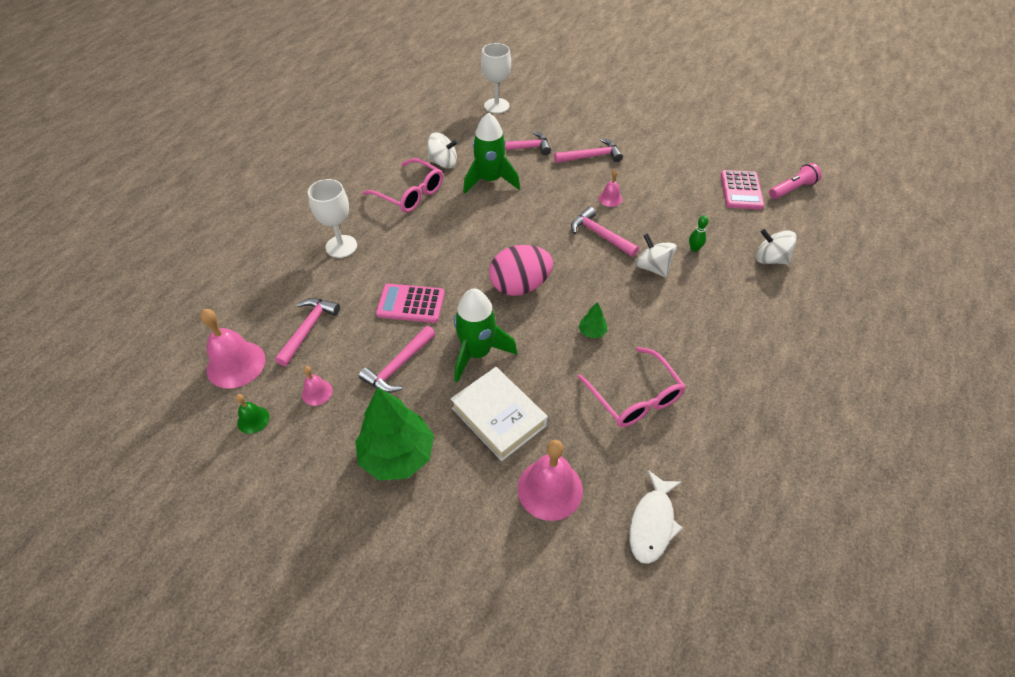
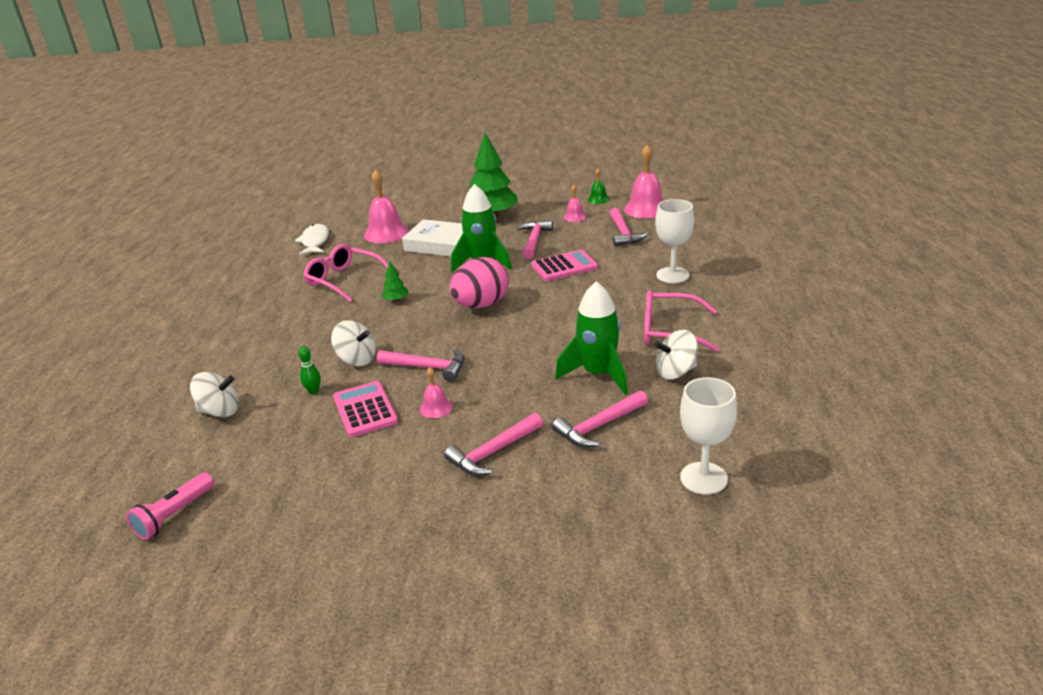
camera: 155 degrees right, 20 degrees down
pink calculator [721,170,764,210] -> pink calculator moved to [333,381,398,437]

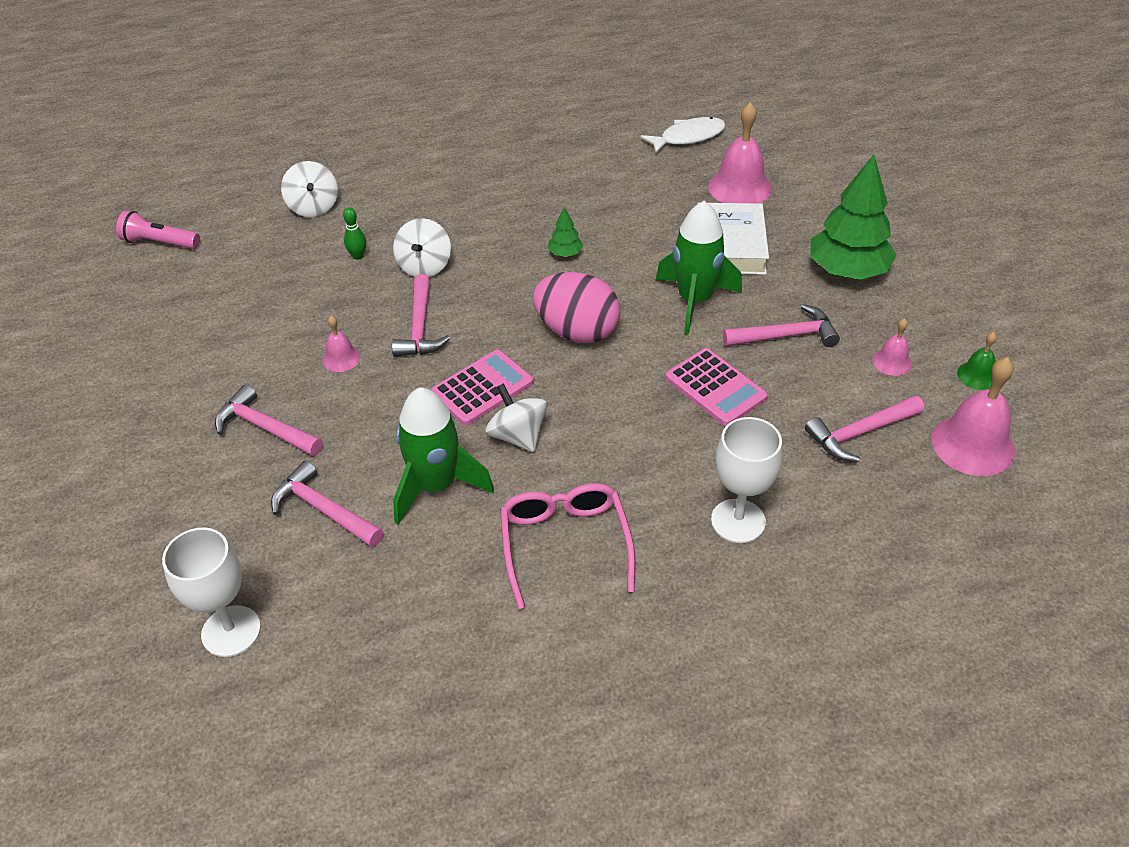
camera: 70 degrees right, 15 degrees up
pink glasses [303,244,388,303] -> none
pink calculator [333,381,398,437] -> pink calculator moved to [431,350,533,425]
white spinning top [654,330,698,379] -> white spinning top moved to [485,383,547,452]

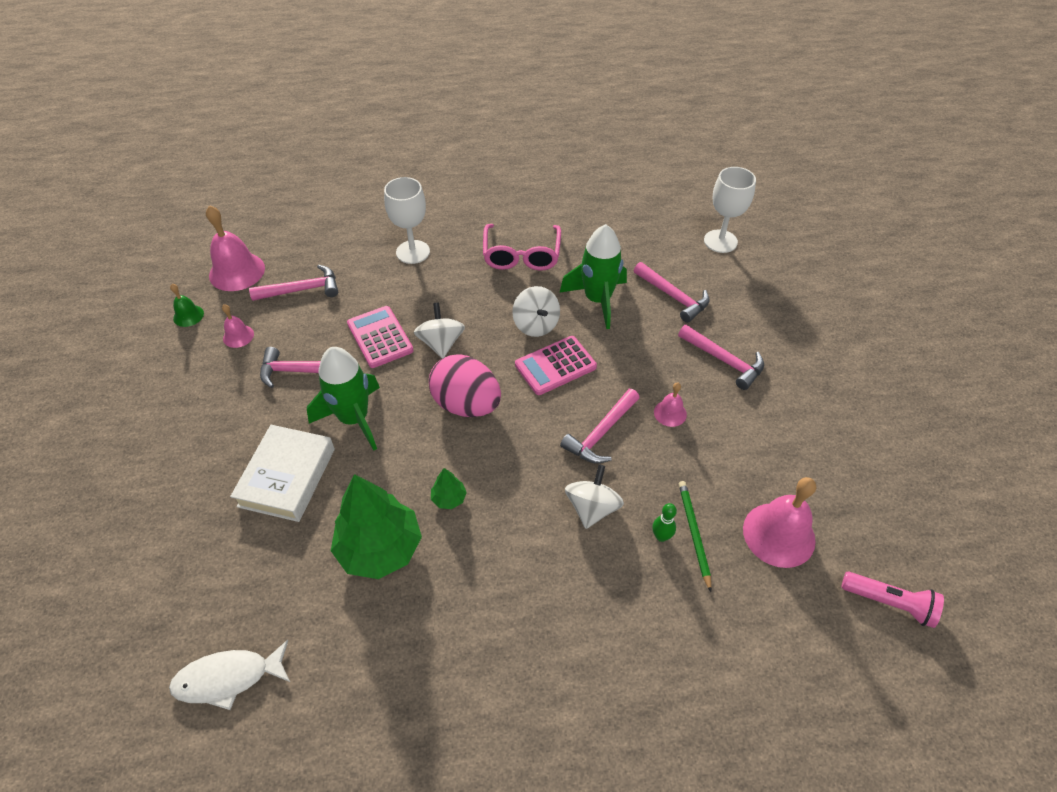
camera: 170 degrees left, 5 degrees up
white spinning top [281,161,338,217] -> white spinning top moved to [414,303,465,359]
pink hammer [392,274,450,357] -> pink hammer turned 150 degrees counterclockwise [560,389,640,464]
pink bell [708,102,772,204] -> pink bell moved to [743,477,816,568]
green tree [810,155,897,280] -> green tree moved to [331,474,422,579]
none -> green pencil [679,481,711,592]

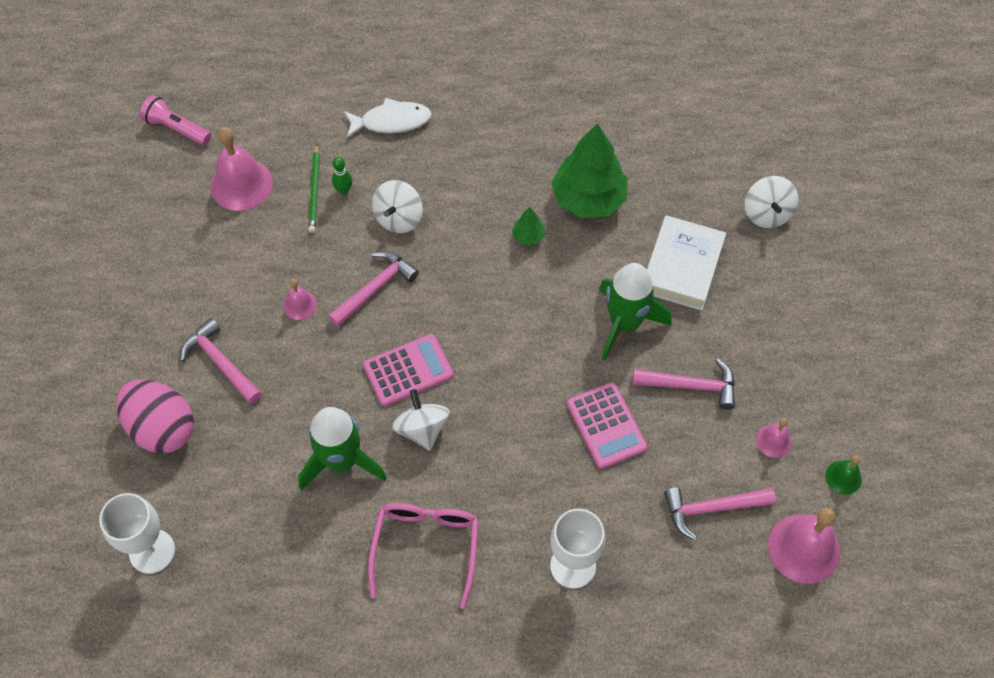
camera: 175 degrees left, 10 degrees up
white fish [169,640,290,710] -> white fish moved to [344,98,432,138]
white spinning top [414,303,465,359] -> white spinning top moved to [745,176,799,228]
pink egg [429,355,501,417] -> pink egg moved to [116,379,194,454]
pink hammer [634,262,710,323] -> none

